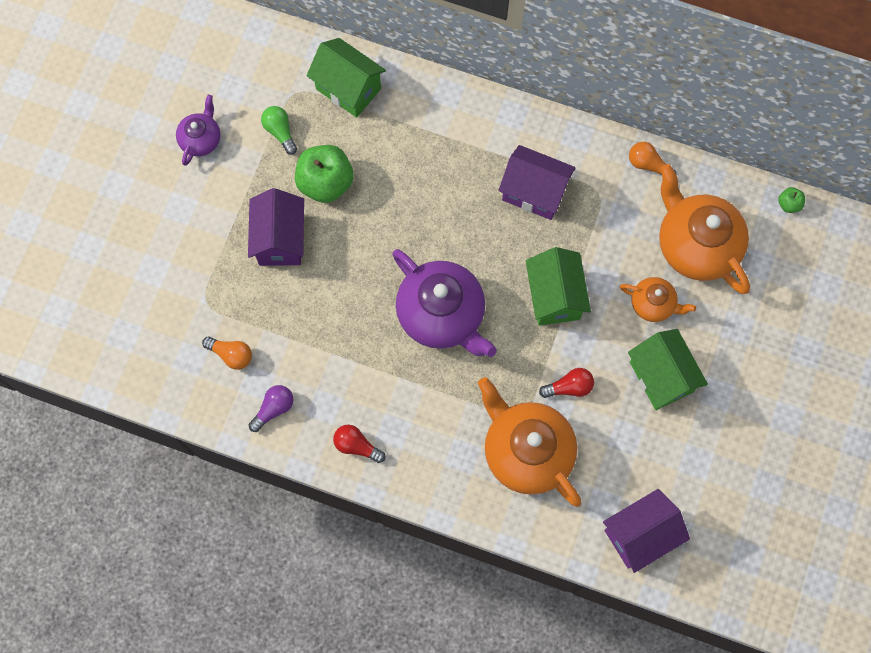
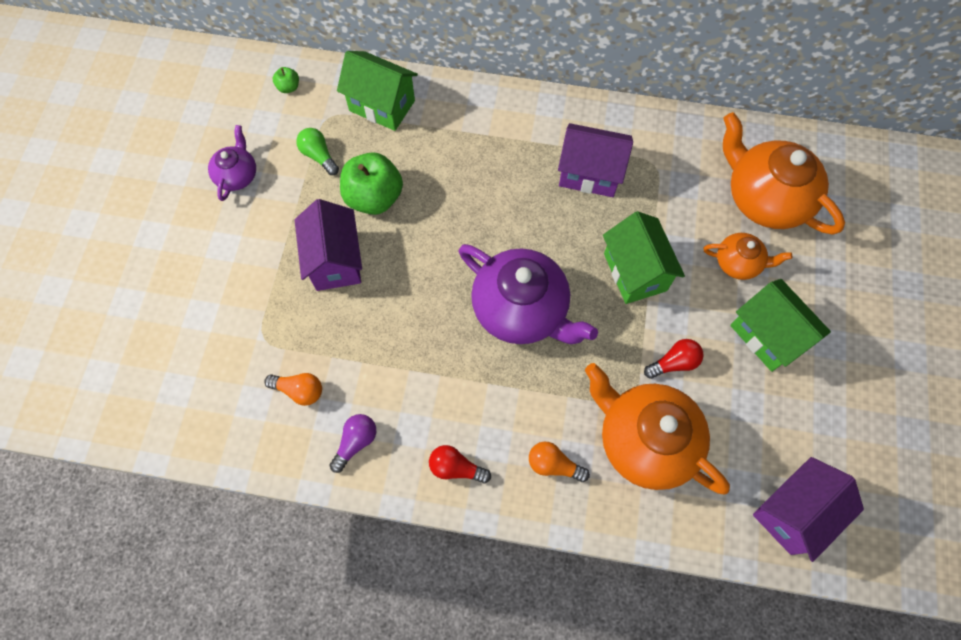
camera: 10 degrees left, 5 degrees down
orange light bulb [629,142,676,175] -> orange light bulb moved to [529,442,590,482]
green apple [778,187,805,213] -> green apple moved to [273,67,299,93]

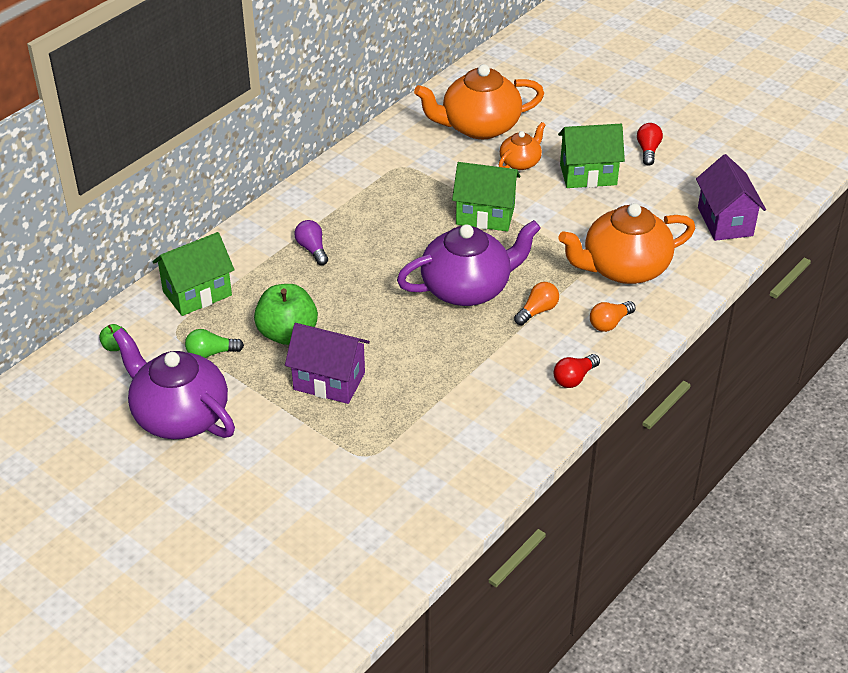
camera: 60 degrees left, 25 degrees down
purple teapot [208,125,256,201] -> purple teapot [113,328,235,439], size x1.93
orange light bulb [264,373,322,406] -> orange light bulb moved to [514,282,559,325]
purple light bulb [329,414,376,473] -> purple light bulb moved to [294,220,328,265]
purple house [558,123,633,197] -> none
red light bulb [644,339,704,379] -> red light bulb moved to [637,123,663,166]

